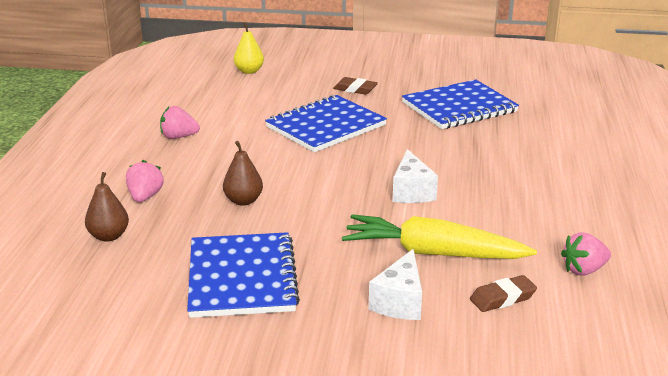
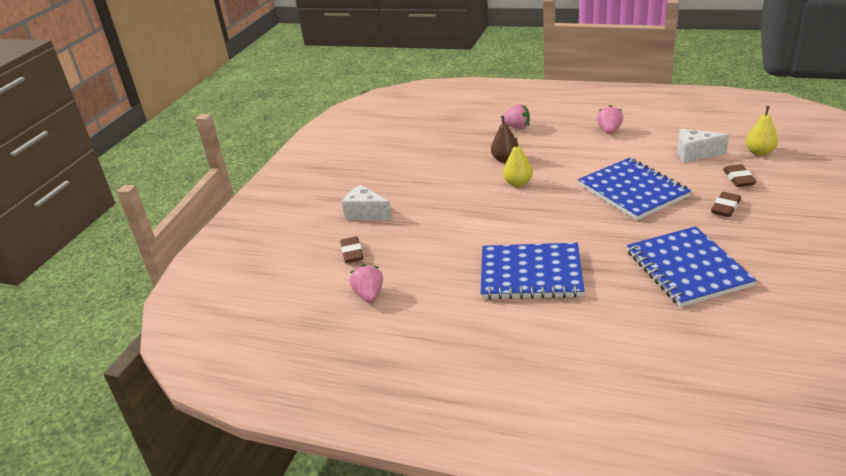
camera: 105 degrees right, 5 degrees up
brown pear [85,172,129,242] -> none
blue notebook [187,232,300,318] -> blue notebook moved to [481,243,584,300]
yellow carrot [342,214,537,259] -> none
white cheese [393,149,438,203] -> white cheese moved to [678,129,729,163]
none -> yellow pear [503,138,533,187]
none -> brown eraser [723,164,757,187]

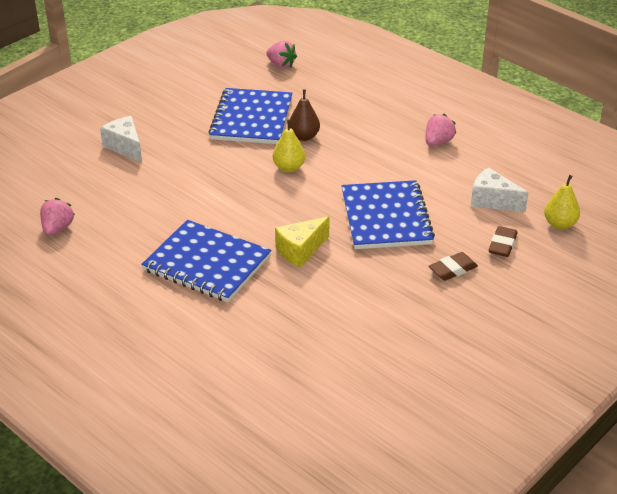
camera: 20 degrees right, 5 degrees up
brown eraser [340,236,363,263] -> none
pink strawberry [501,104,530,129] -> pink strawberry moved to [266,41,297,69]
blue notebook [627,226,756,307] -> blue notebook moved to [209,88,293,144]
none -> yellow cheese [275,216,330,268]

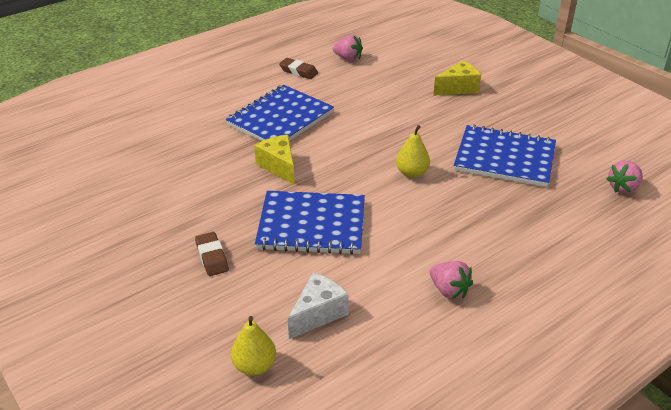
camera: 100 degrees right, 0 degrees up
white cheese [100,116,142,162] -> yellow cheese [433,60,481,96]
brown pear [290,89,320,141] -> none
brown eraser [489,226,518,257] -> brown eraser moved to [279,58,318,79]

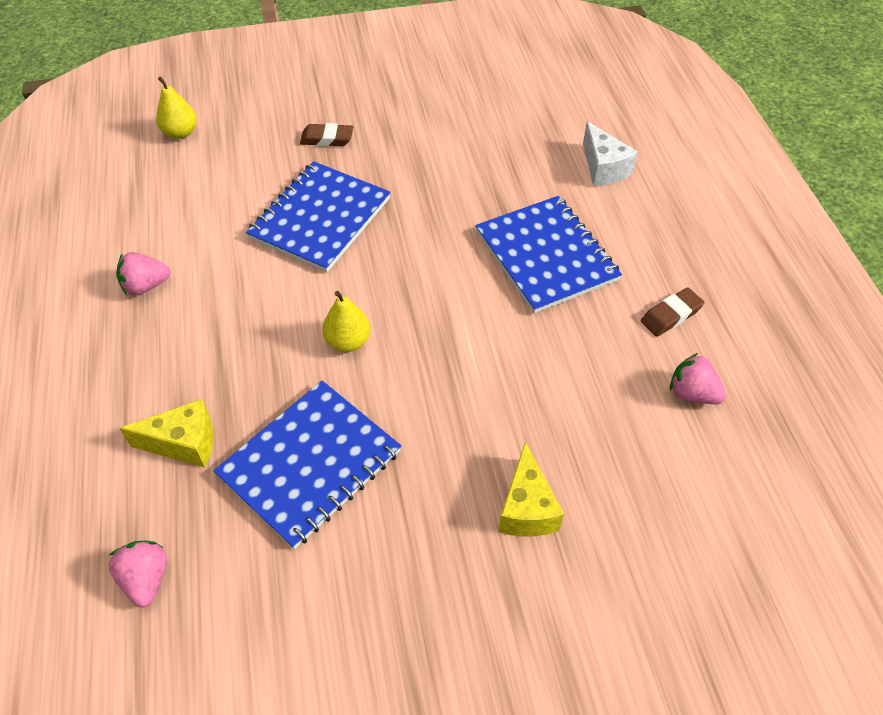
camera: 115 degrees right, 15 degrees up
yellow cheese [254,135,295,185] -> yellow cheese moved to [119,399,213,468]
white cheese [288,273,349,339] -> white cheese moved to [583,121,638,187]
pink strawberry [333,35,363,61] -> pink strawberry turned 75 degrees clockwise [670,353,726,404]

